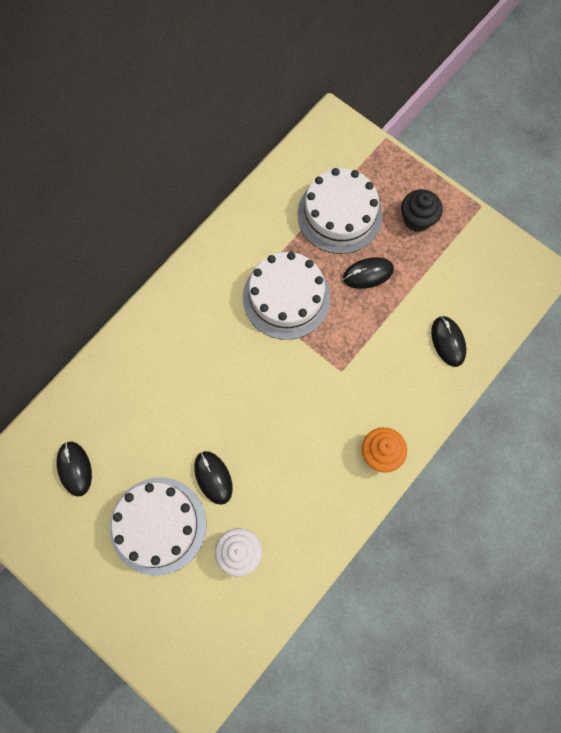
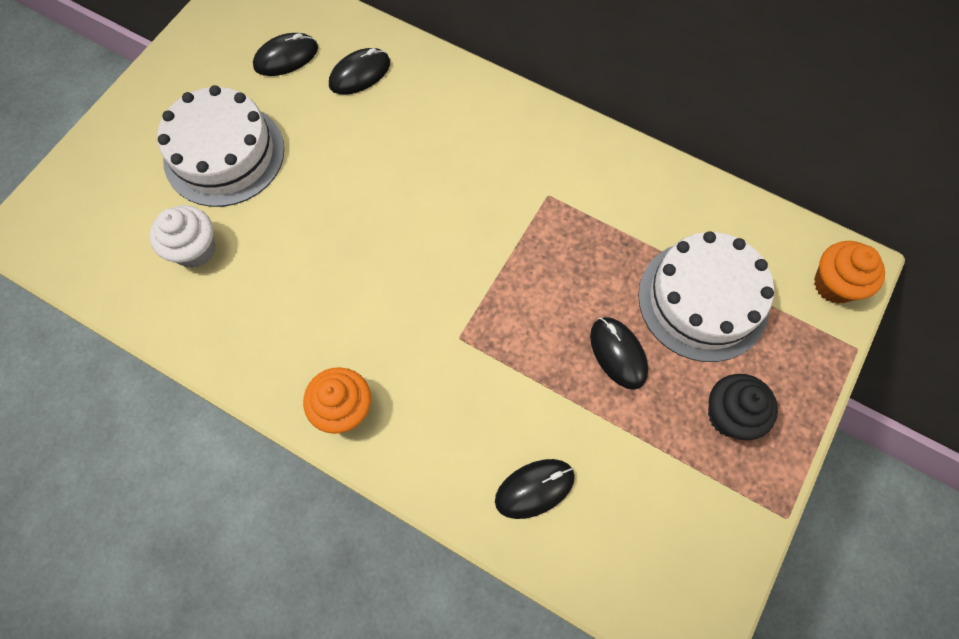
camera: 80 degrees right, 5 degrees down
black mouse [194,451,233,505] -> black mouse moved to [329,48,390,95]
white cake [243,252,331,340] -> none
none -> orange cupcake [814,241,885,304]

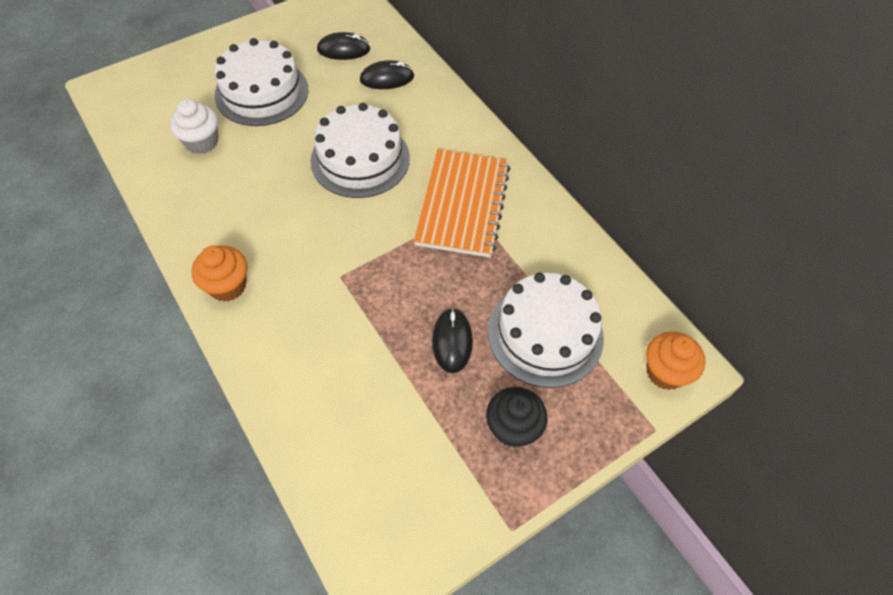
camera: 25 degrees right, 10 degrees down
black mouse [495,459,575,519] -> none
none -> white cake [310,103,410,198]
none -> orange notebook [414,149,510,257]

